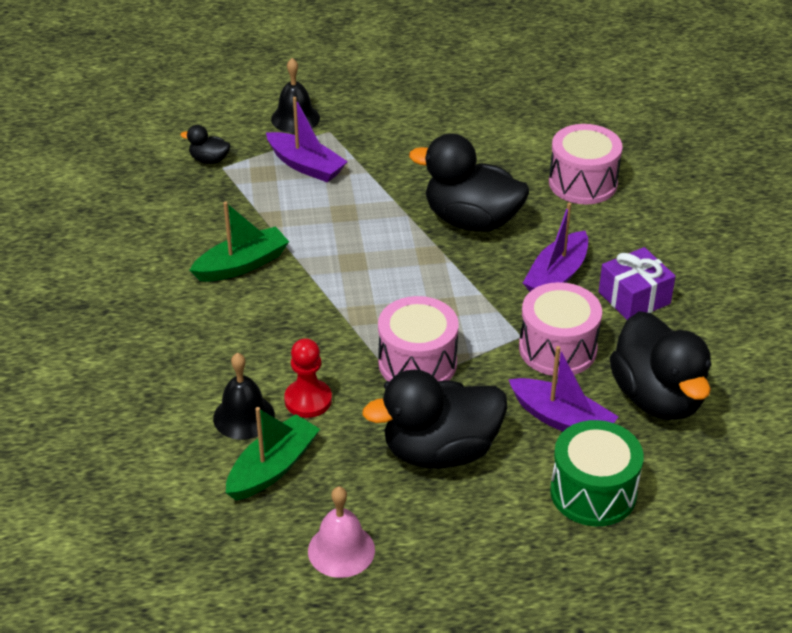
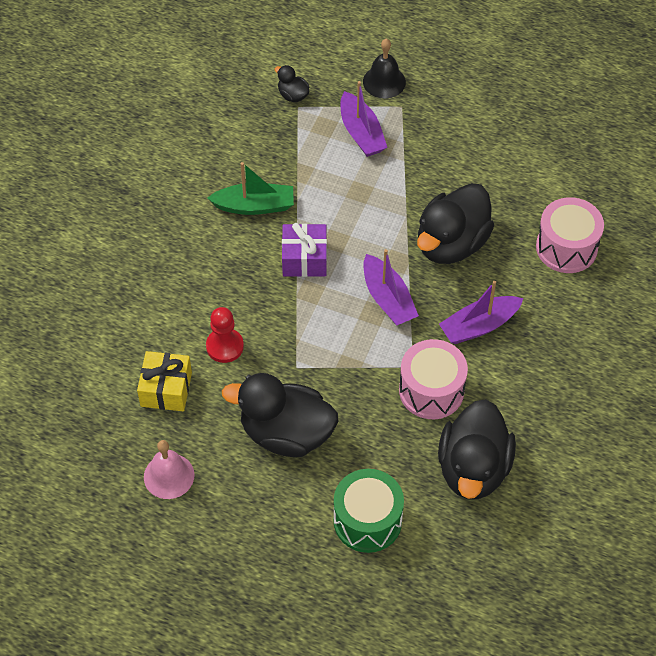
camera: 30 degrees right, 15 degrees up
black bell [213,353,275,440] -> none
green boat [226,407,320,500] -> yellow gift [137,351,192,411]
pink drum [378,296,459,381] -> none
black duck [409,133,529,232] -> black duck turned 105 degrees counterclockwise [417,183,494,264]
purple boat [508,346,619,431] -> purple boat moved to [363,249,419,326]
purple gift [599,247,676,320] -> purple gift moved to [282,223,327,277]

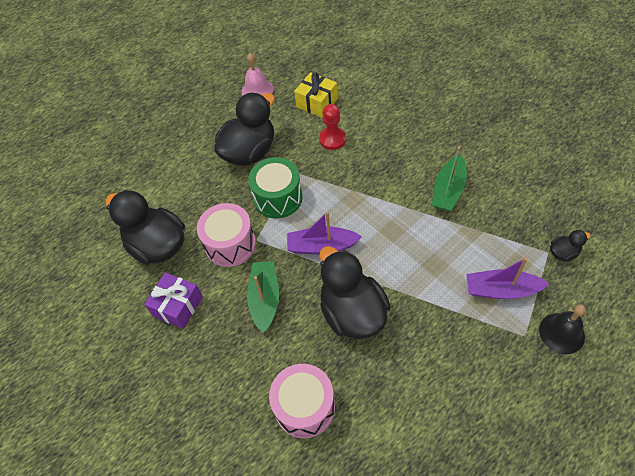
camera: 120 degrees right, 0 degrees up
purple gift [282,223,327,277] -> purple gift moved to [144,272,203,329]
green drum [333,469,404,553] -> green drum moved to [248,157,302,219]
purple boat [439,281,523,344] -> green boat [247,261,279,333]

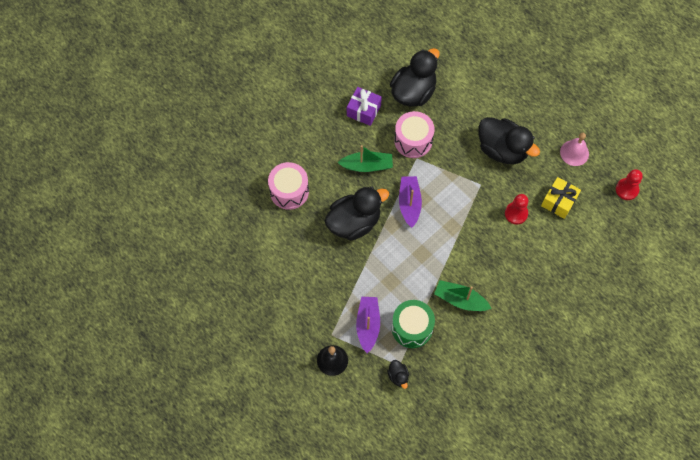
camera: 85 degrees right, 10 degrees up
green drum [248,157,302,219] -> green drum moved to [392,300,435,348]
none -> red pawn [616,169,643,200]

